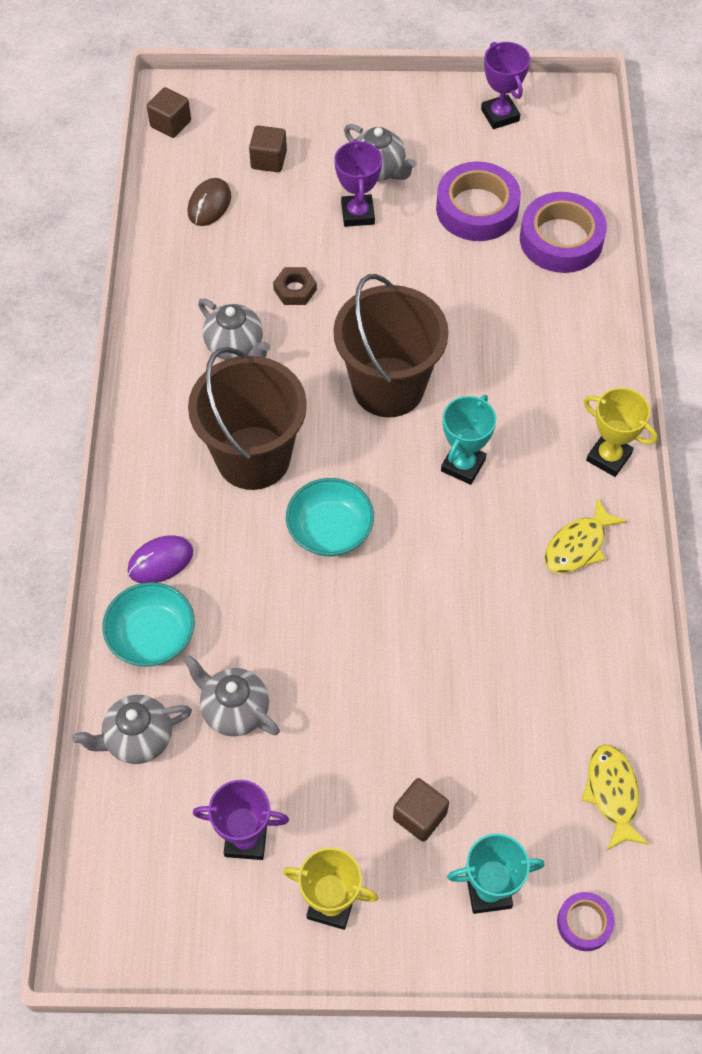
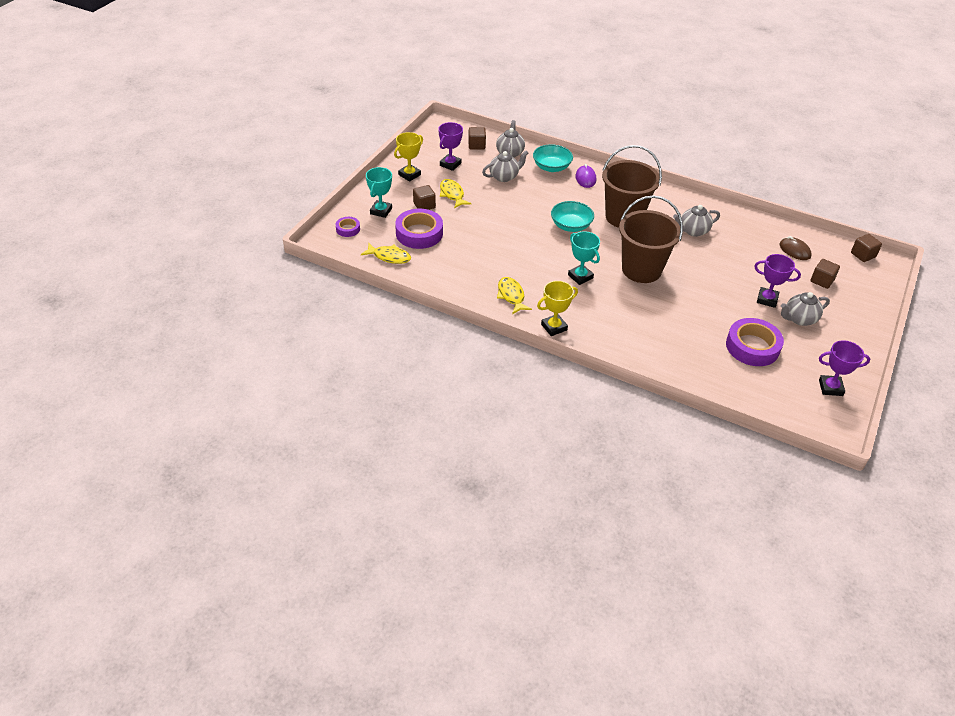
camera: 115 degrees right, 15 degrees down
brown nut [273,267,317,305] -> none
purple tape [520,192,607,273] -> purple tape moved to [395,209,443,249]
none -> yellow fish [440,179,471,208]
none -> brown cube [468,127,486,149]

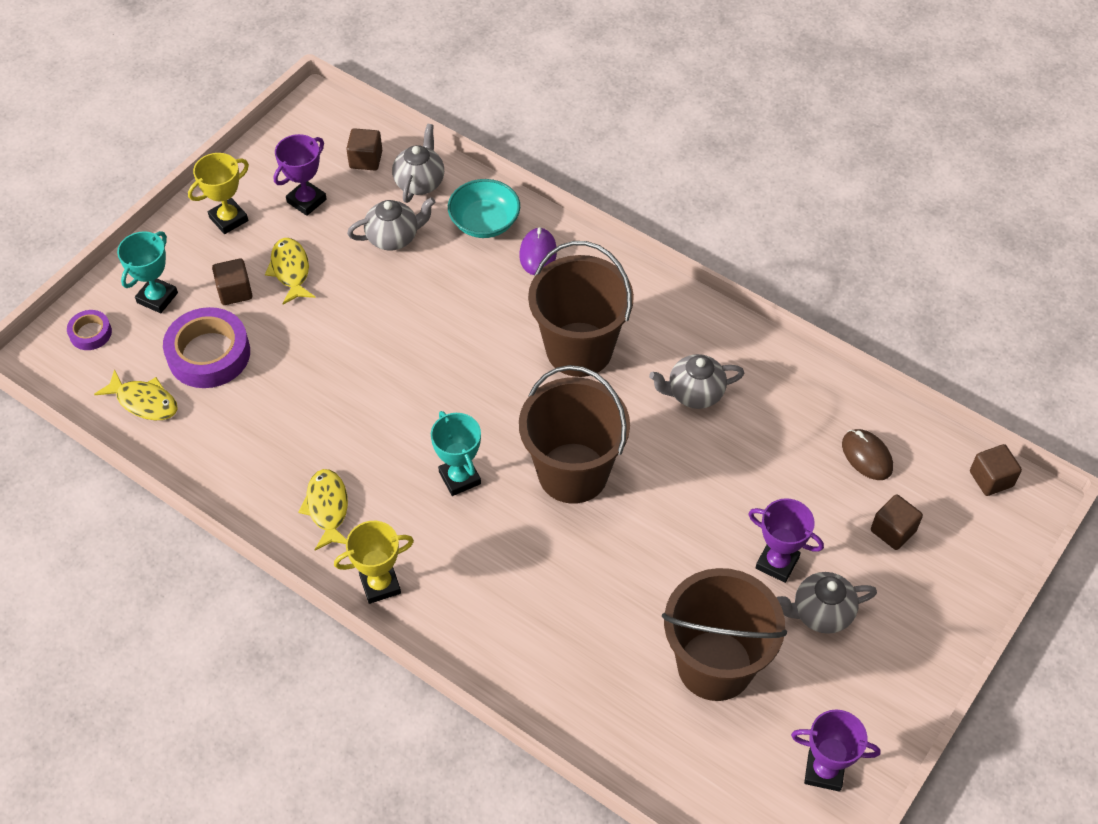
camera: 10 degrees right, 10 degrees up
turquoise bowl [551,201,594,232] -> none
purple tape [726,318,784,366] -> brown bucket [662,568,787,701]

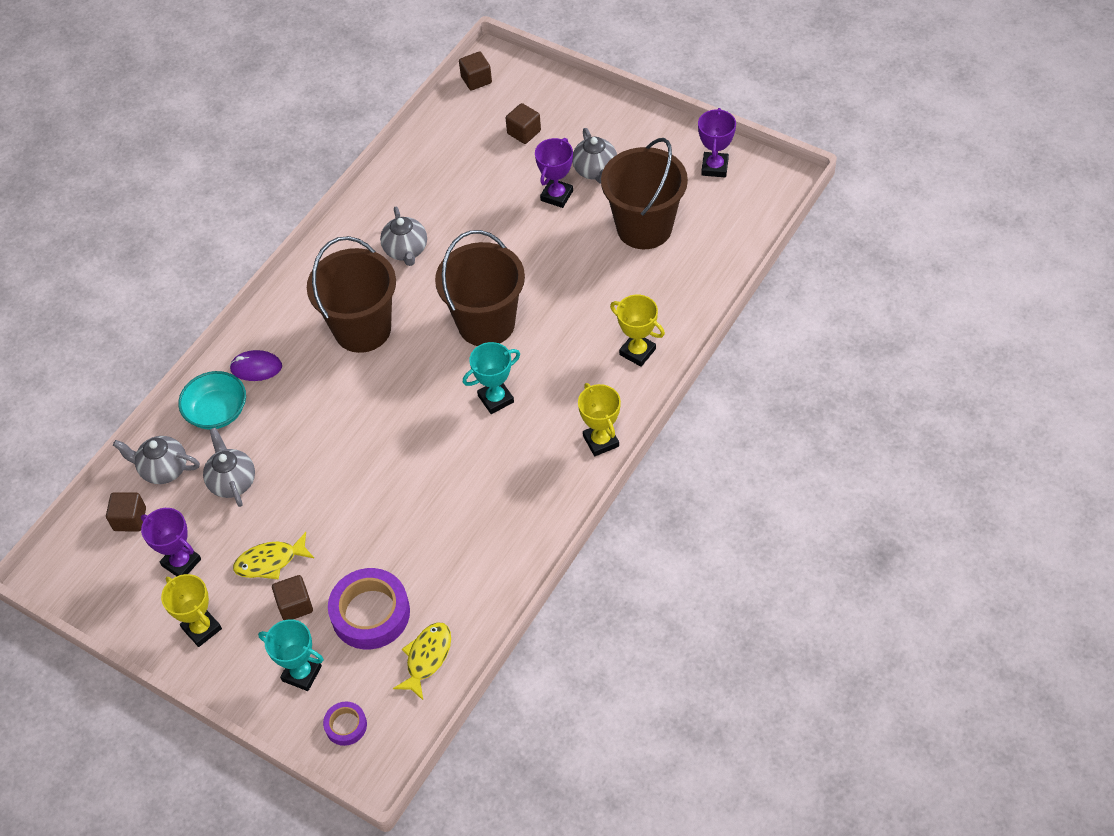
camera: 90 degrees left, 0 degrees up
yellow fish [298,469,348,551] -> none
brown mouse [842,429,893,480] -> none
none -> yellow trophy [610,295,665,367]

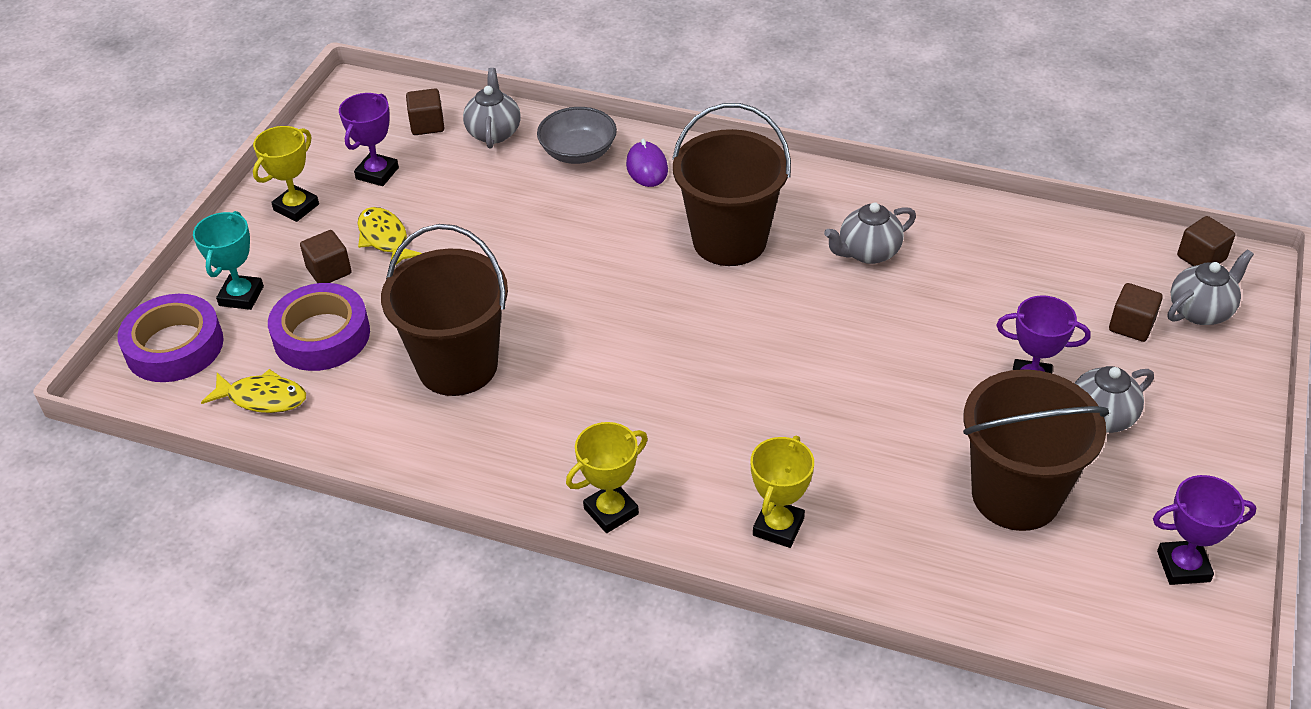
camera: 75 degrees right, 10 degrees down
turquoise bowl [178,371,246,429] -> grey bowl [537,107,617,164]
grey teapot [203,427,255,507] -> grey teapot moved to [1168,249,1254,325]
purple tape [323,702,367,746] -> purple tape [117,294,224,382], size x1.96
brown bucket [435,230,525,346] -> brown bucket moved to [381,224,508,396]
turquoise trophy [463,342,520,414] -> none

